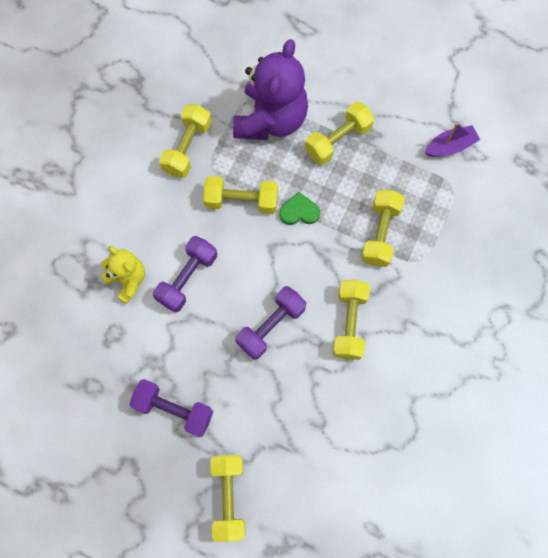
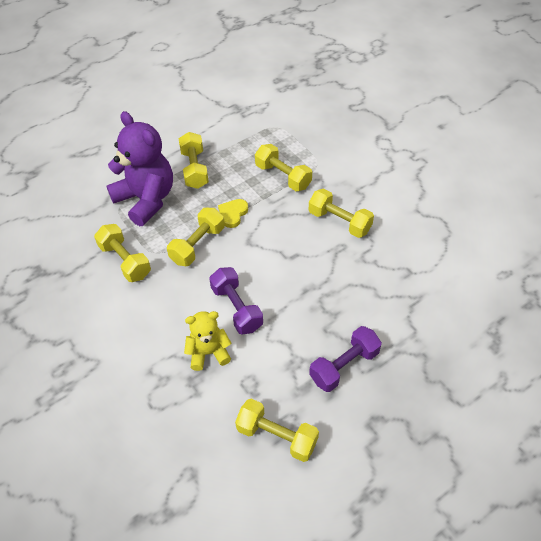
camera: 60 degrees left, 20 degrees down
yellow dumbbell [210,455,246,542] -> yellow dumbbell moved to [235,399,319,462]
purple dumbbell [235,286,306,360] -> none
green heart [279,192,320,225] -> yellow heart [218,199,248,228]
purple boat [425,123,480,157] -> none

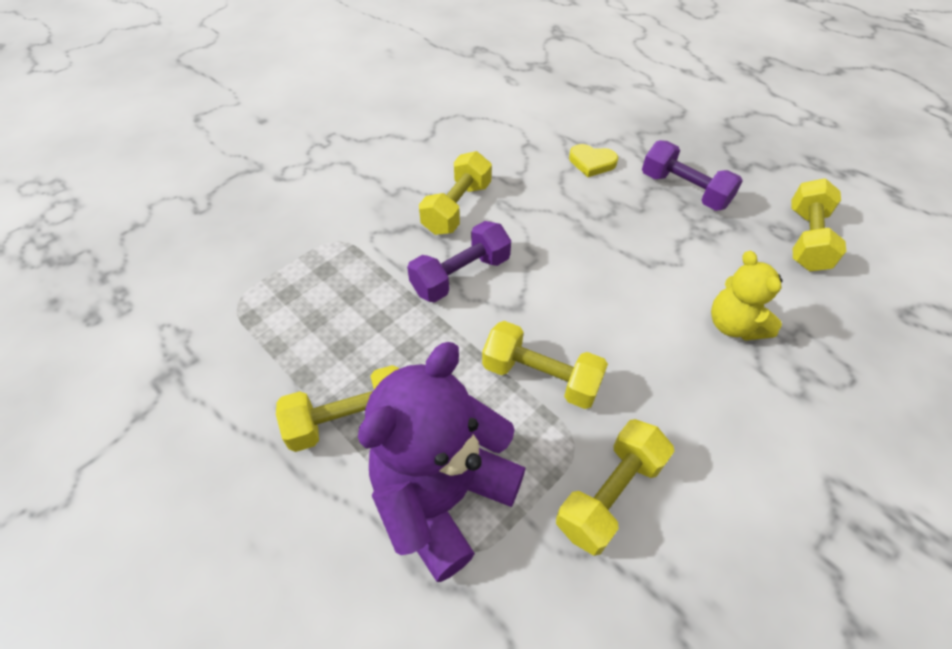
camera: 100 degrees left, 0 degrees up
purple dumbbell [209,267,263,335] -> purple dumbbell moved to [407,221,511,303]
yellow heart [218,199,248,228] -> yellow heart moved to [569,144,618,177]
yellow dumbbell [255,144,312,191] -> none

